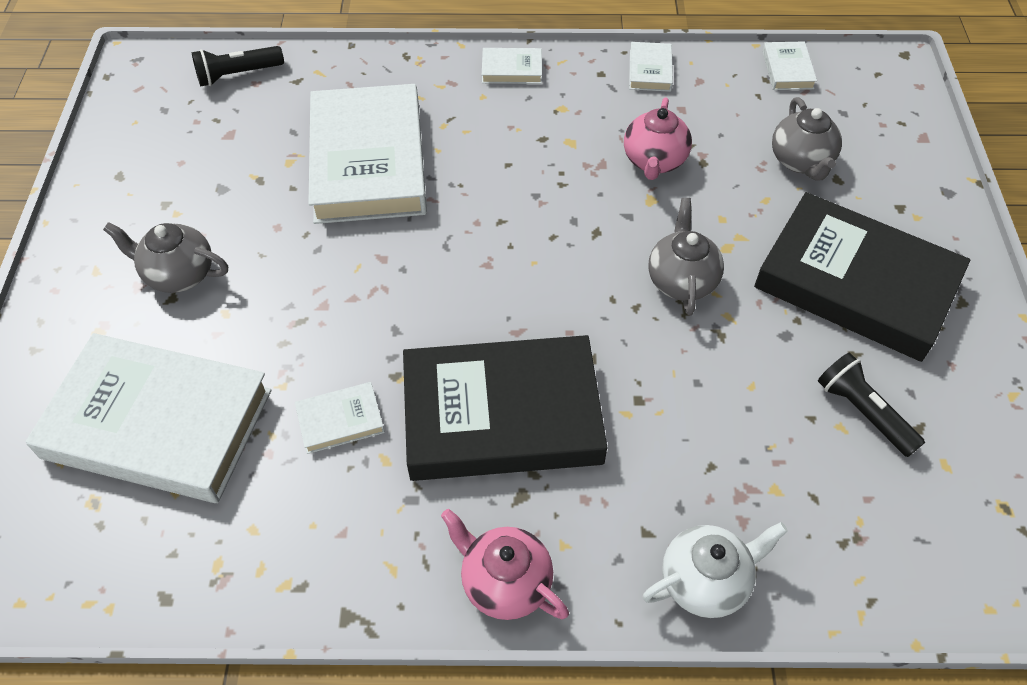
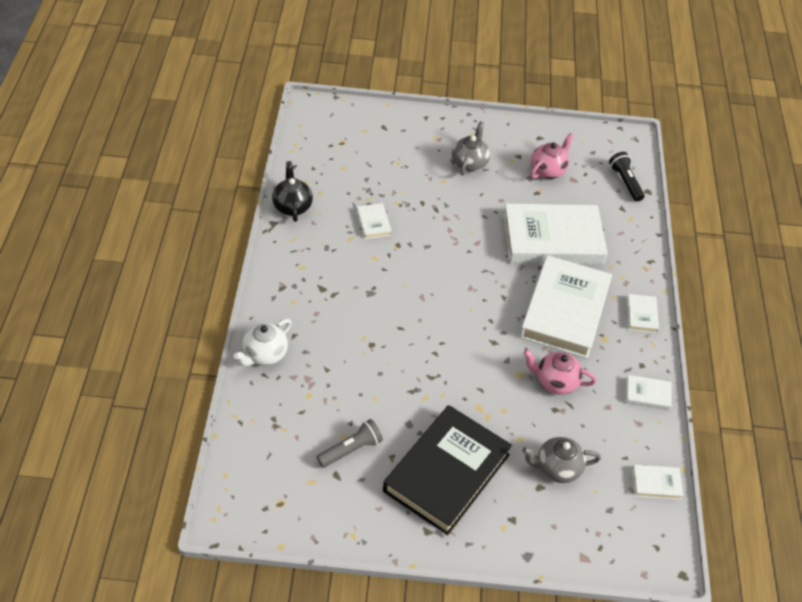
camera: 90 degrees right, 5 degrees down
white book [25,333,272,503] -> white book moved to [519,255,612,359]
black book [403,335,607,481] -> none
pink teapot [441,509,569,620] -> pink teapot moved to [531,133,574,179]
white teapot [643,522,788,618] -> white teapot turned 60 degrees clockwise [234,319,292,366]
grey teapot [648,198,724,316] -> none
black flashlight [818,352,925,457] -> grey flashlight [316,419,383,468]
none -> black teapot [272,161,313,222]

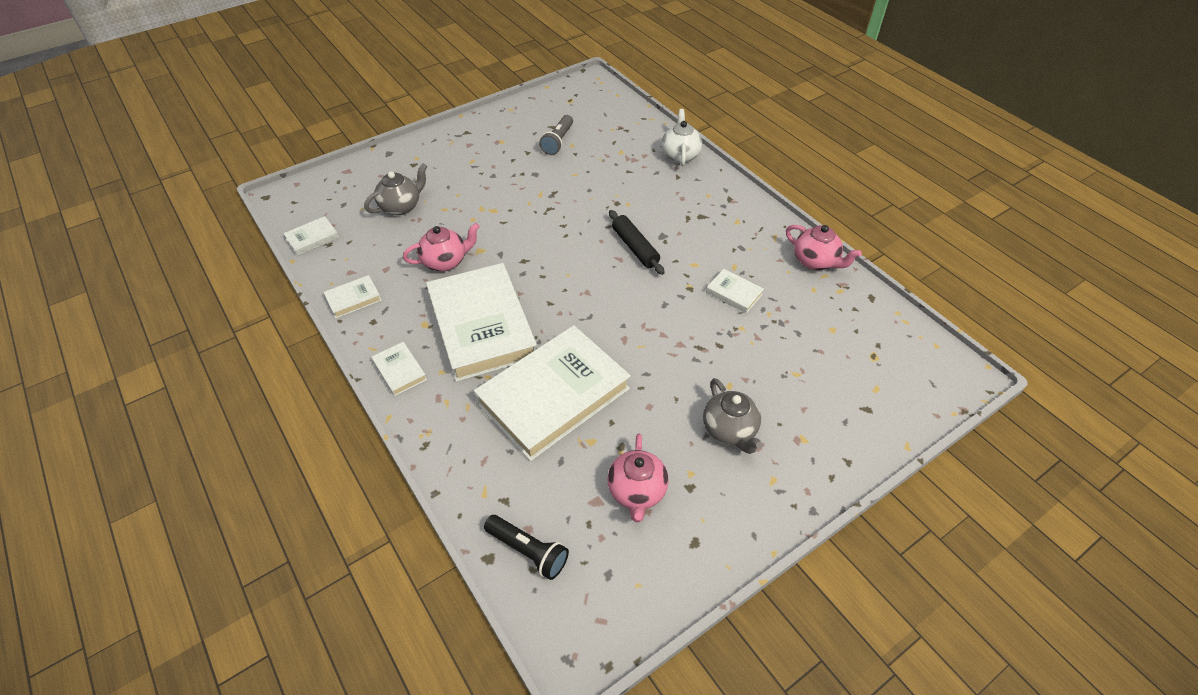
camera: 145 degrees right, 0 degrees up
black teapot [272,161,313,222] -> pink teapot [786,225,862,270]
black book [383,405,512,535] -> none
none -> black rolling pin [609,210,665,275]

